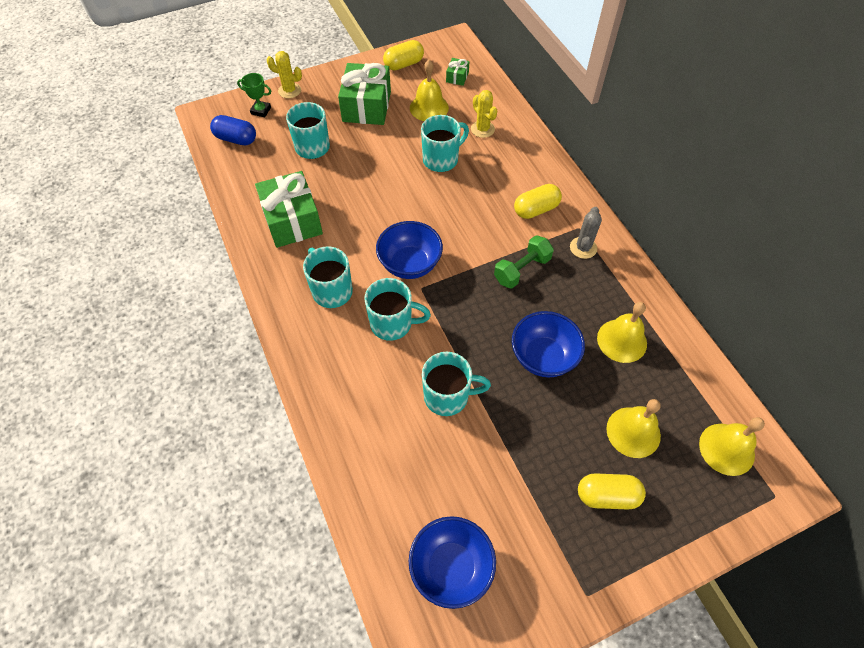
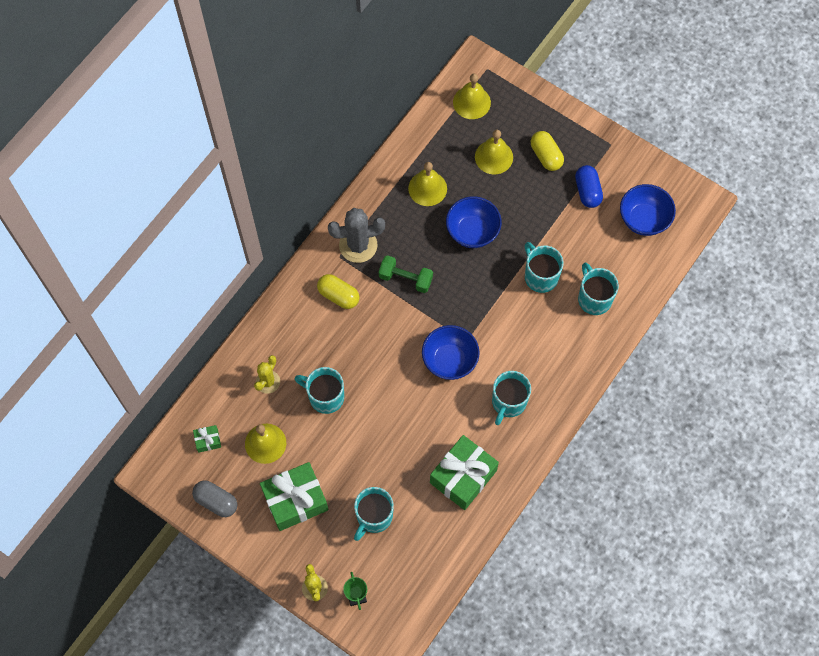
camera: 120 degrees left, 10 degrees up
blue capsule [210,115,256,145] -> blue capsule moved to [575,165,603,208]
turquoise mug [364,278,431,341] -> turquoise mug moved to [578,262,619,315]
yellow capsule [383,40,424,71] -> grey capsule [192,481,237,517]
grey cactus [570,207,602,259] -> grey cactus [328,208,385,263], size x1.62

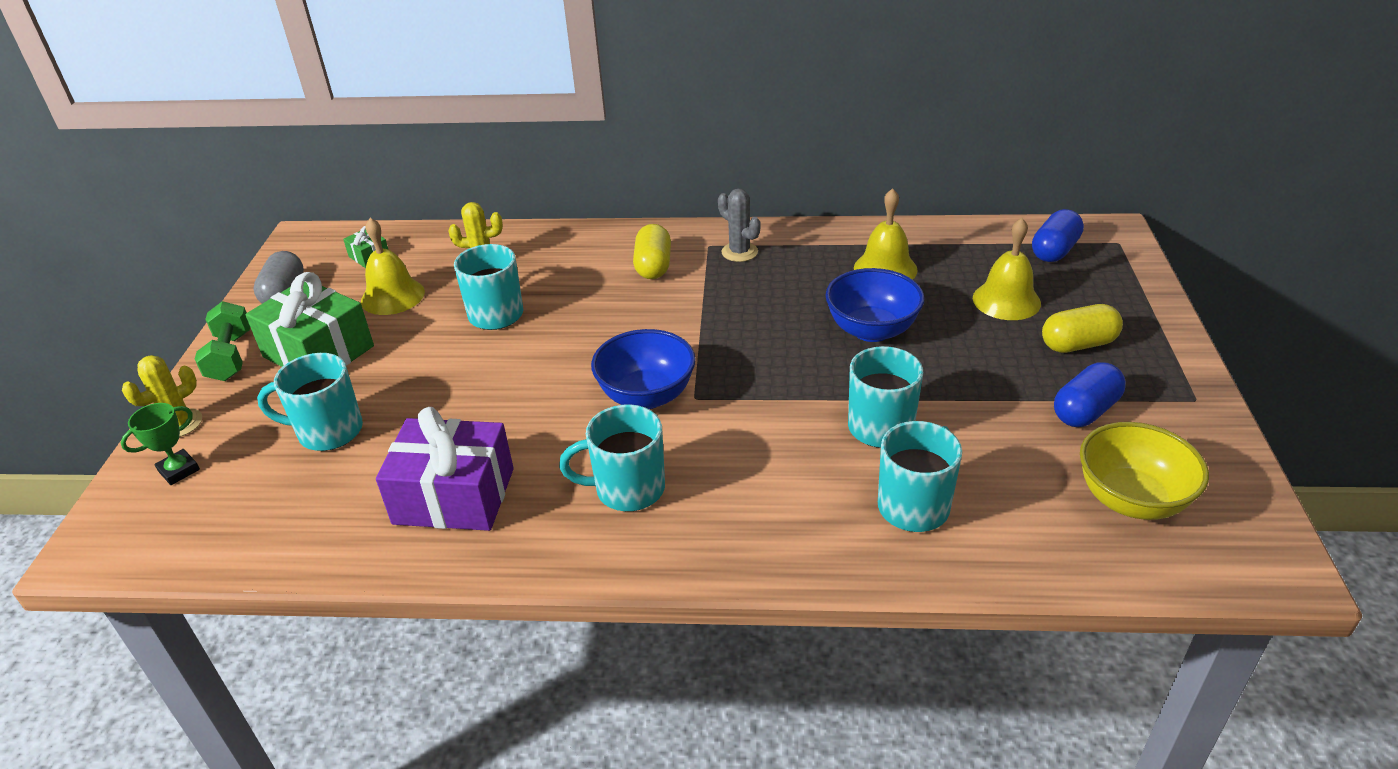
camera: 60 degrees right, 30 degrees down
grey cactus [328,208,385,263] -> grey cactus [718,188,761,262], size x0.62
green dumbbell [379,255,433,293] -> green dumbbell moved to [195,301,250,381]
green gift [430,435,499,510] -> purple gift [376,407,514,531]
yellow bell [453,73,491,119] -> blue capsule [1032,209,1084,262]
yellow capsule [531,131,564,171] -> yellow capsule turned 45 degrees clockwise [1042,304,1123,353]
blue bowl [620,184,676,236] -> yellow bowl [1080,422,1209,520]

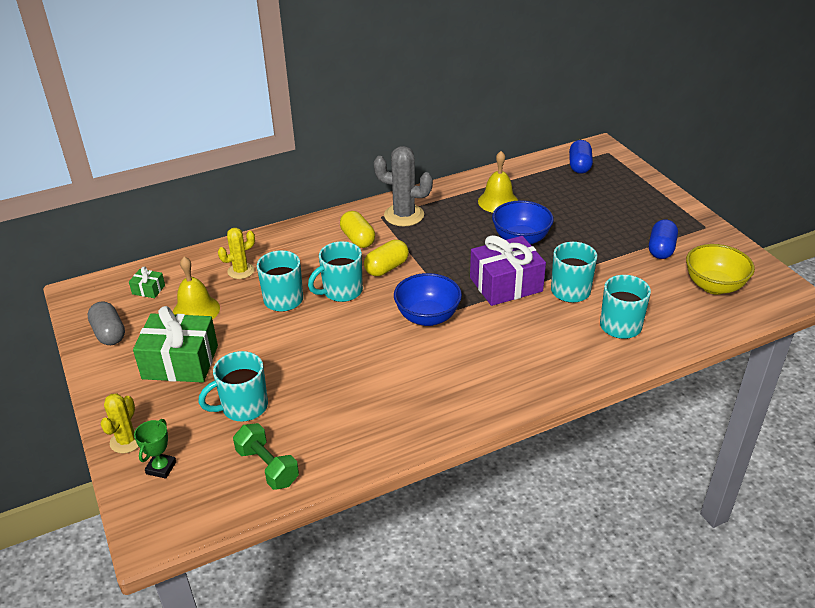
camera: 30 degrees left, 0 degrees up
green dumbbell [195,301,250,381] -> green dumbbell moved to [233,423,299,490]
purple gift [376,407,514,531] -> purple gift moved to [470,235,546,306]
turquoise mug [559,404,665,511] -> turquoise mug moved to [308,241,363,302]
grey cactus [718,188,761,262] -> grey cactus [374,146,433,226], size x1.62
yellow bell [973,218,1041,320] -> none
yellow capsule [1042,304,1123,353] -> yellow capsule moved to [364,240,409,276]

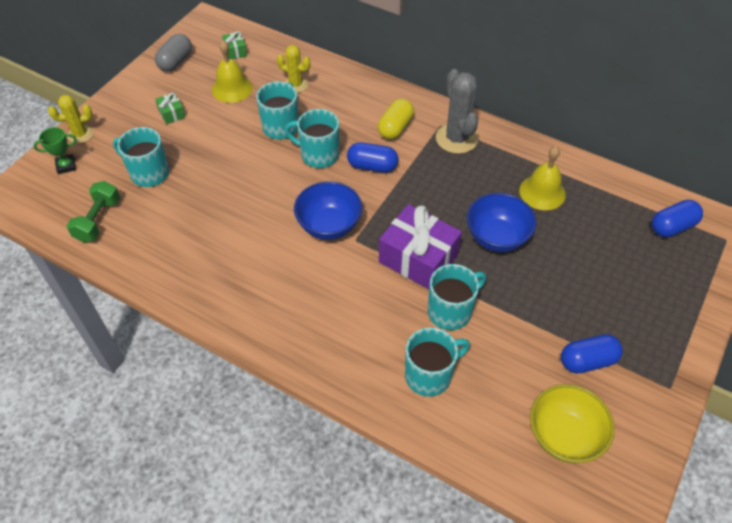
camera: 55 degrees right, 15 degrees up
green gift [133,306,218,383] -> green gift [155,93,186,124], size x0.45
yellow capsule [364,240,409,276] -> blue capsule [347,142,398,173]

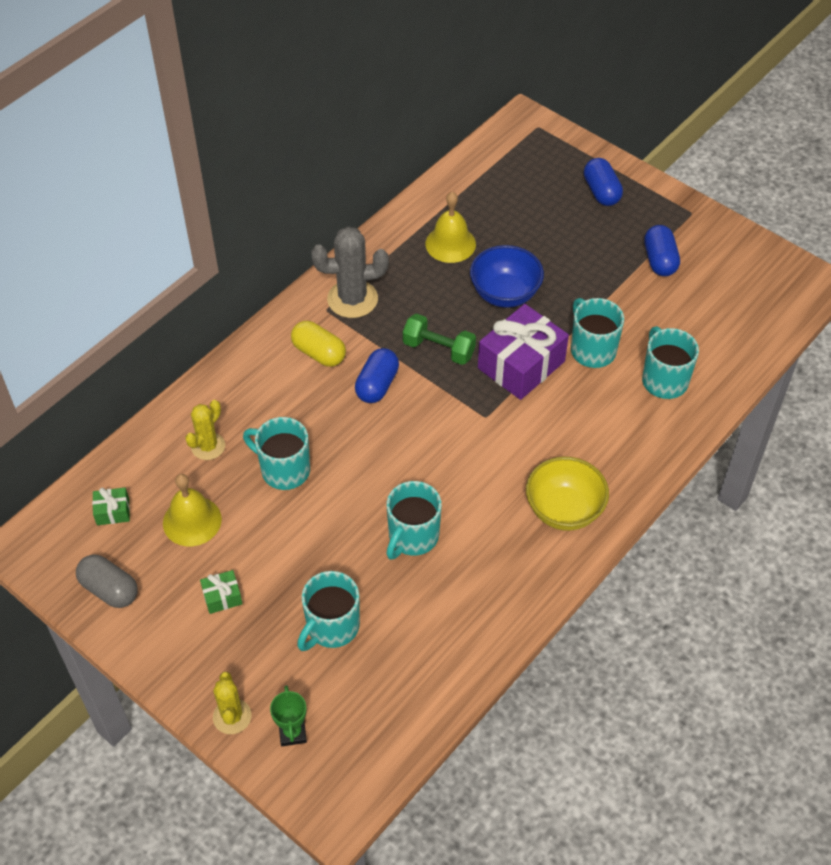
camera: 80 degrees left, 0 degrees up
green dumbbell [67,181,120,243] -> green dumbbell moved to [403,314,476,365]
turquoise mug [285,109,339,168] -> turquoise mug moved to [386,481,442,560]
blue bowl [294,181,362,240] -> none
yellow bowl [530,384,615,463] -> yellow bowl moved to [526,457,609,531]
blue capsule [652,200,703,237] -> blue capsule moved to [584,158,623,206]

